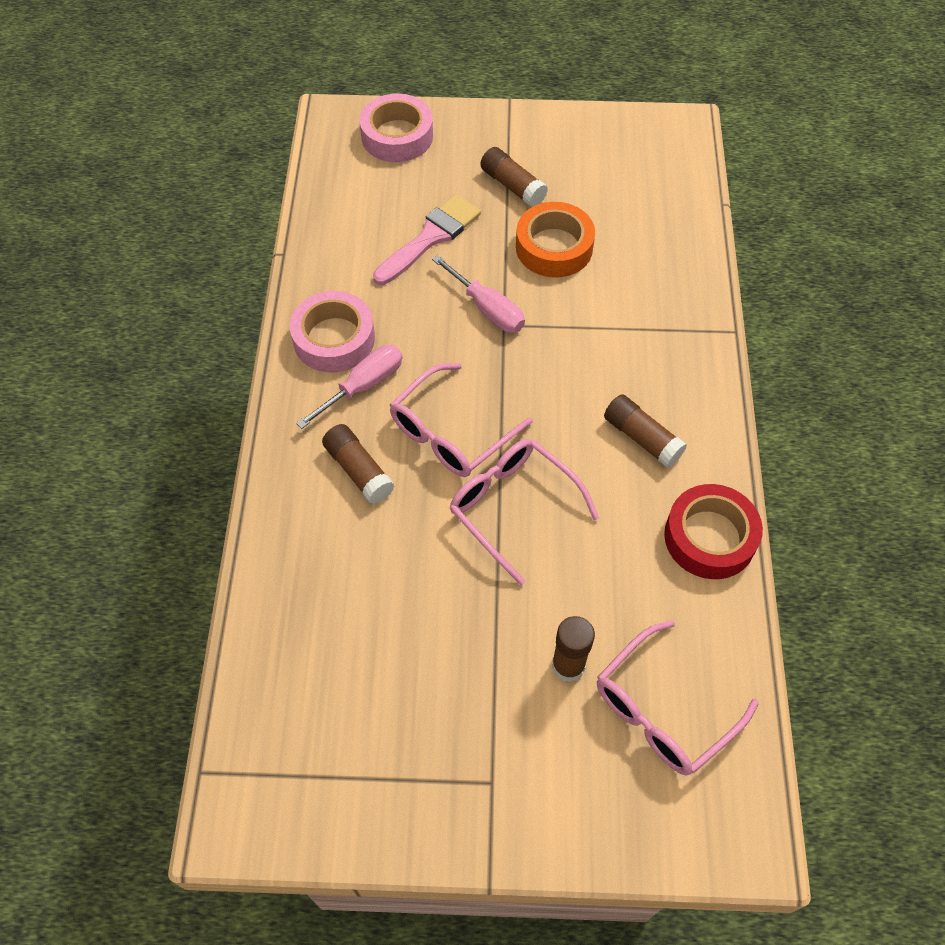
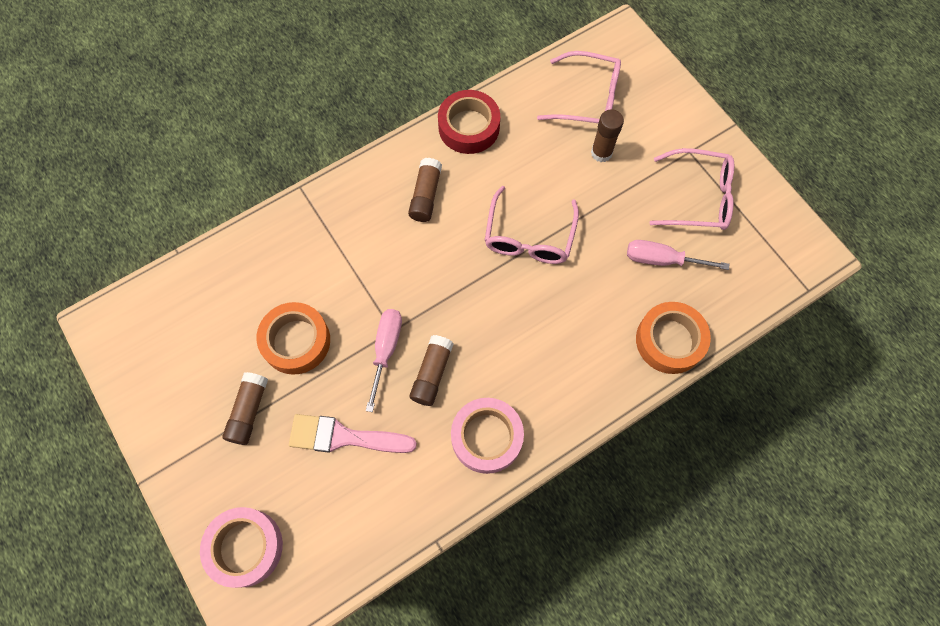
camera: 125 degrees left, 10 degrees up
pink screwdriver [296,345,403,429] -> pink screwdriver moved to [627,240,729,270]
brown glue stick [322,424,394,504] -> brown glue stick moved to [409,335,454,406]
pink glasses [390,363,533,477] -> pink glasses moved to [650,148,734,230]
none -> orange tape [636,302,711,374]

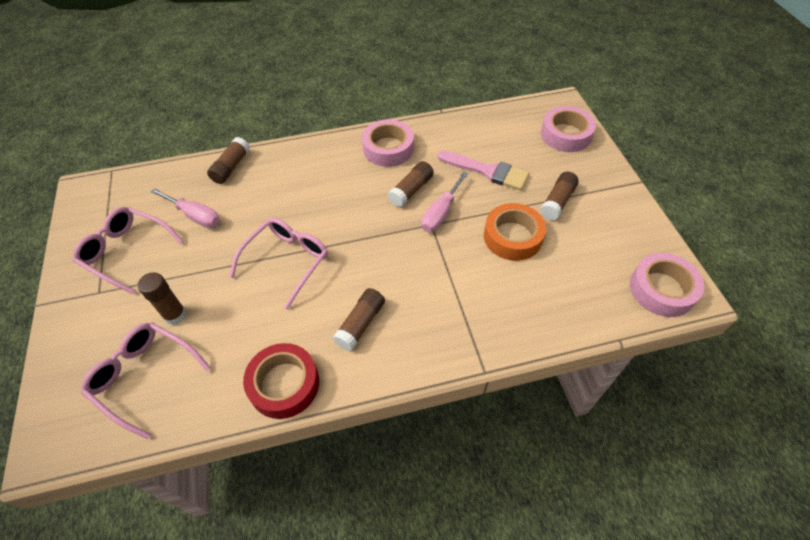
camera: 160 degrees left, 15 degrees down
orange tape [636,302,711,374] -> brown glue stick [207,137,250,184]
none -> pink tape [630,253,704,317]

